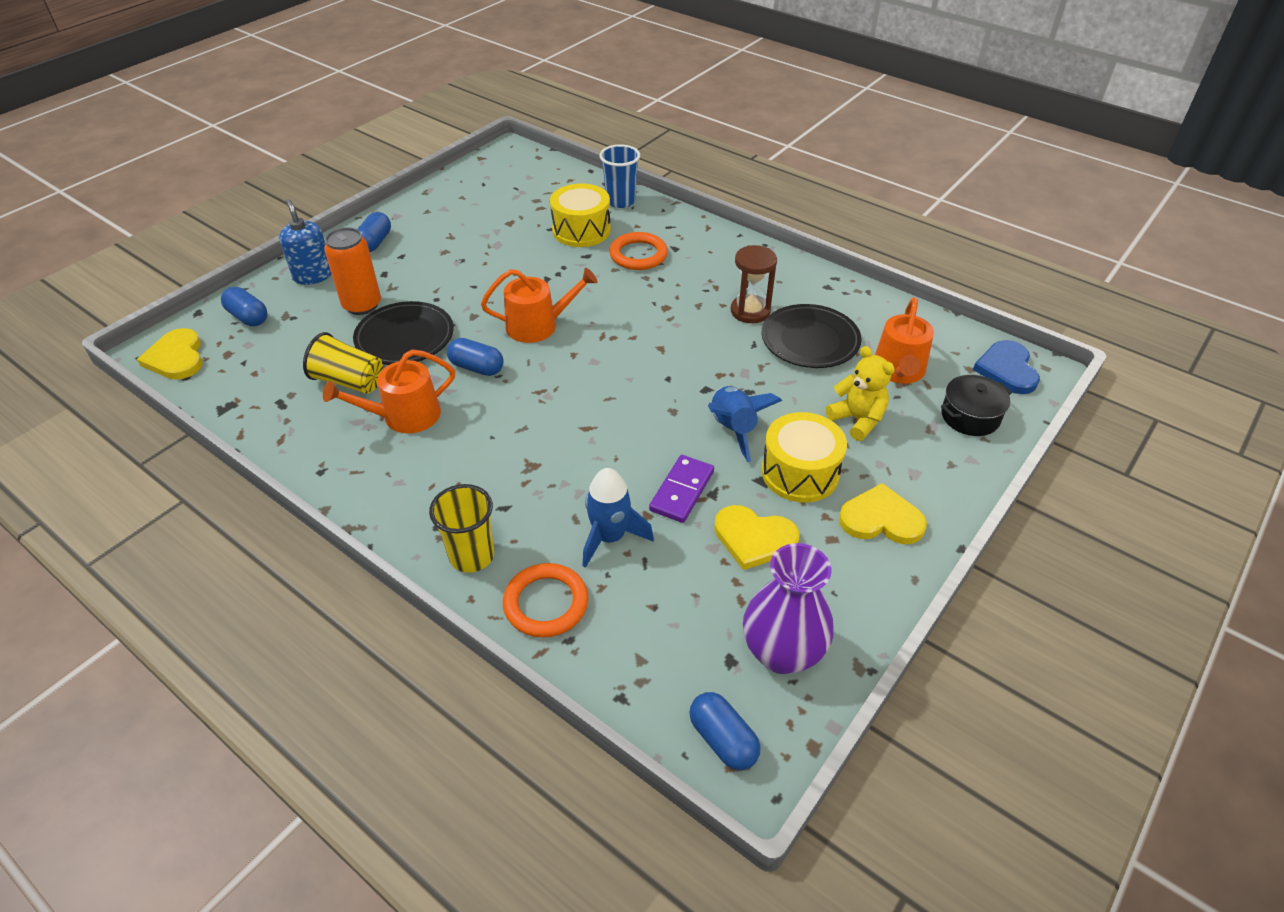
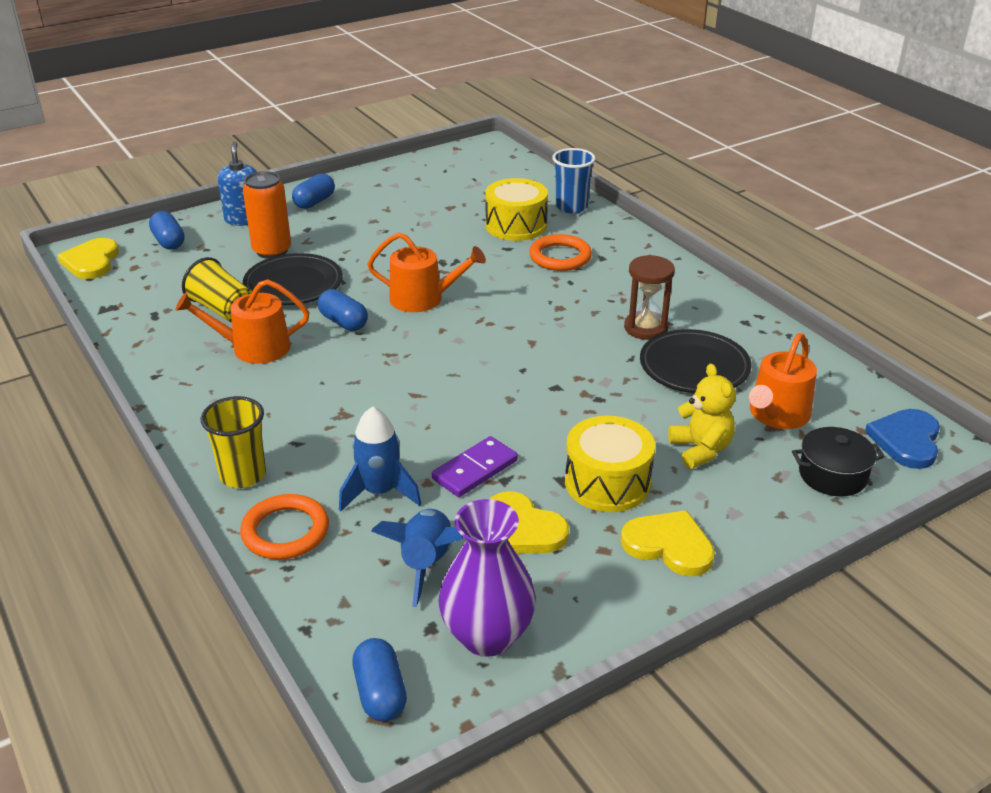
camera: 20 degrees right, 10 degrees down
blue rocket [708,386,782,462] -> blue rocket moved to [371,509,463,607]

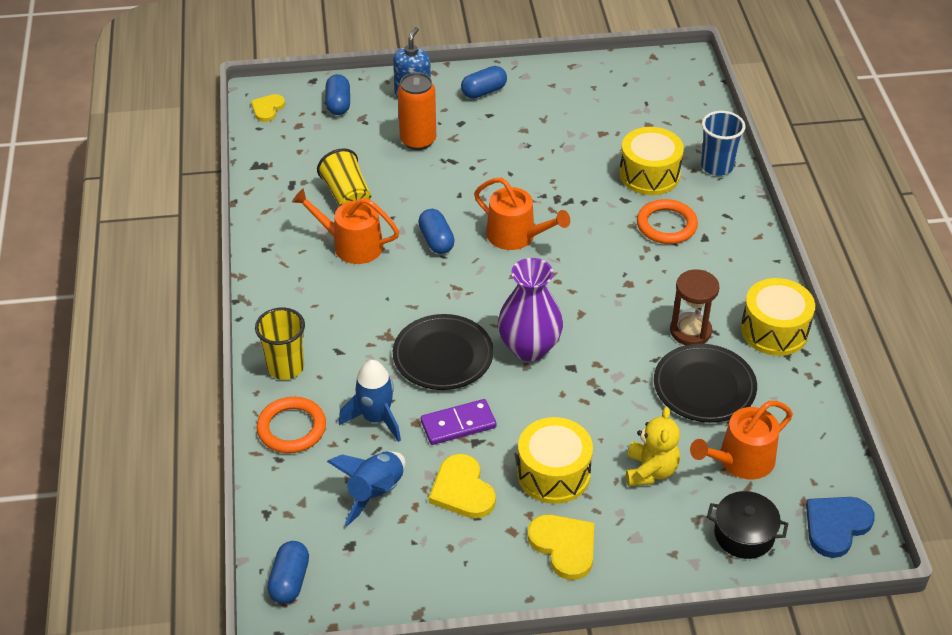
camera: 25 degrees right, 10 degrees up
yellow heart [57,238,119,279] -> yellow heart [251,94,285,122], size x0.65
black plate [243,253,343,305] -> black plate moved to [393,314,494,390]
purple vase [438,499,536,657] -> purple vase moved to [498,258,563,361]
none -> yellow drum [741,278,815,356]

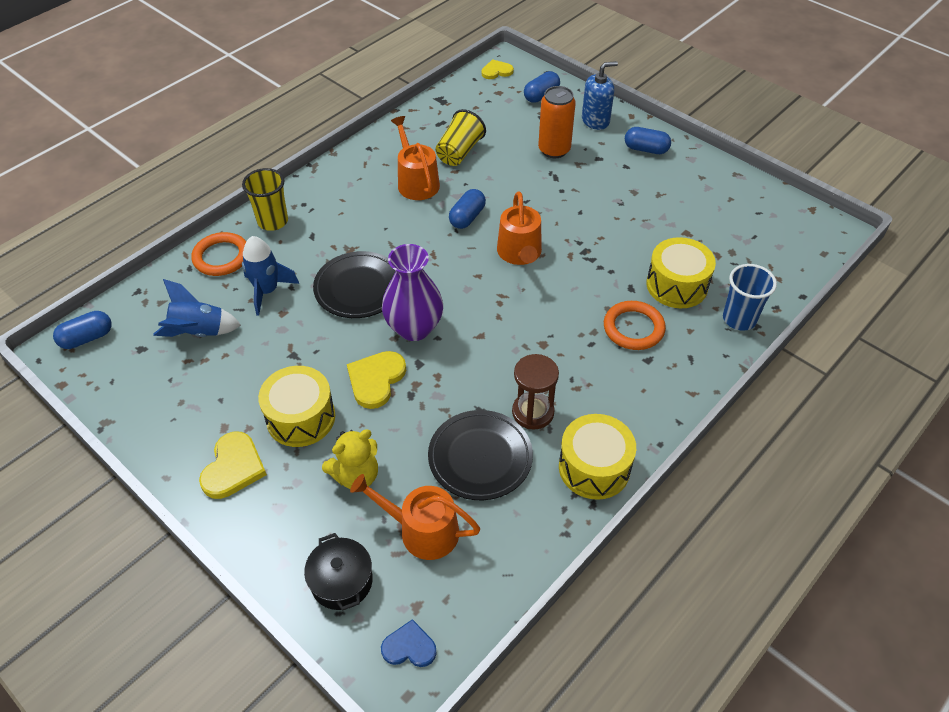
camera: 50 degrees right, 5 degrees up
purple domino [421,399,496,445] -> none
yellow heart [429,454,496,518] -> yellow heart moved to [347,351,406,409]
blue heart [806,497,875,558] -> blue heart [381,619,437,667], size x0.65

